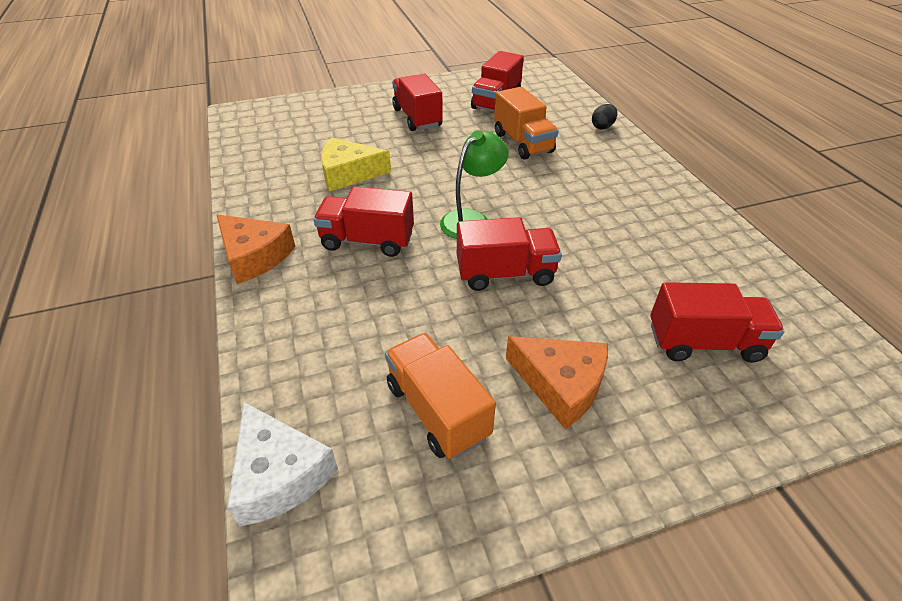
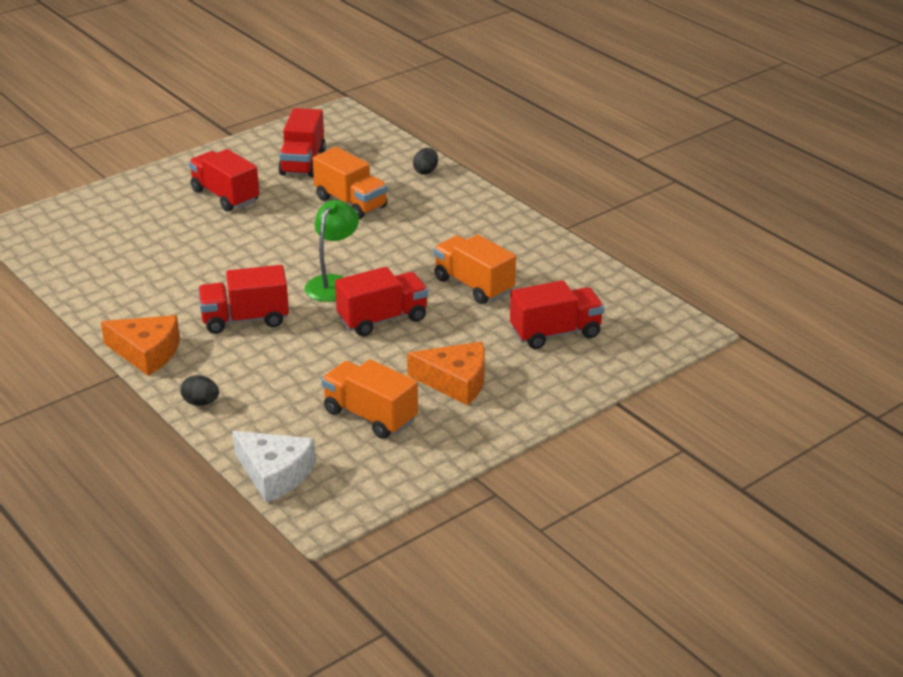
camera: 20 degrees left, 10 degrees down
yellow cheese [321,138,391,191] -> none
none -> black egg [180,375,219,406]
none -> orange truck [434,234,516,304]

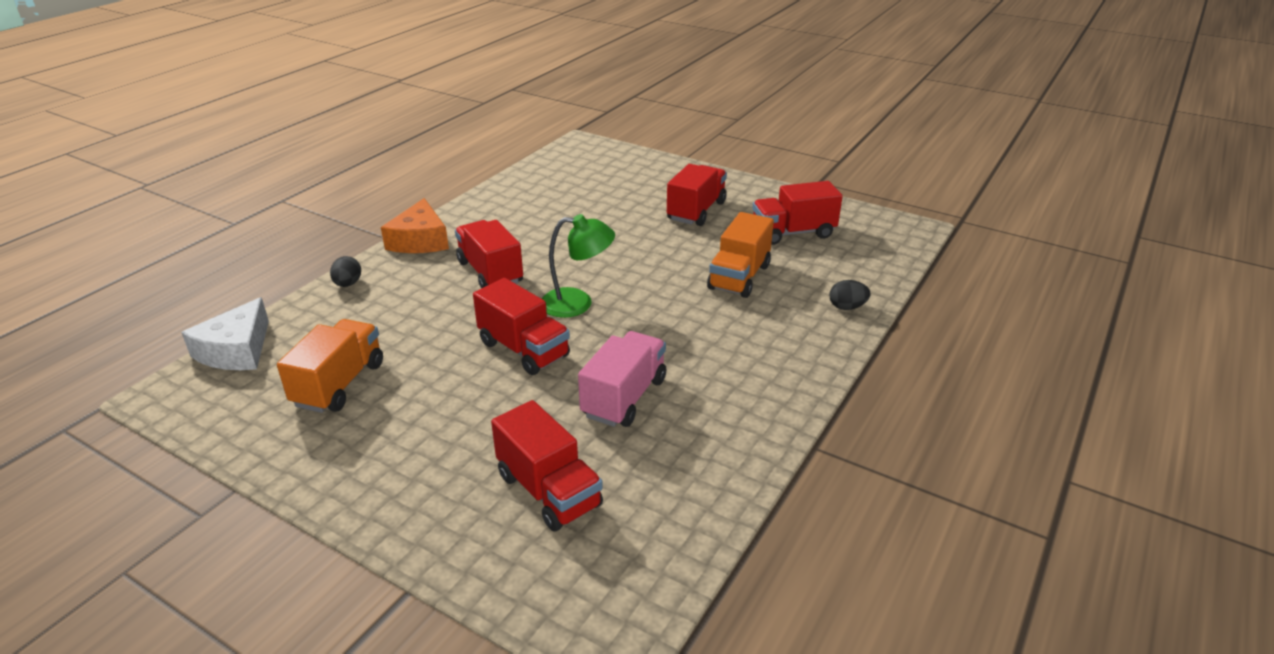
camera: 70 degrees right, 0 degrees up
orange cheese [407,341,485,406] -> none
orange truck [434,234,516,304] -> pink truck [578,331,666,427]

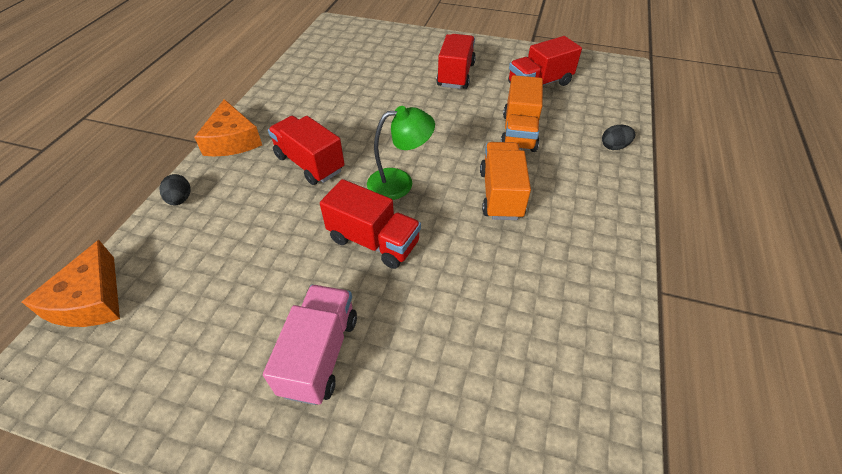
camera: 15 degrees left, 15 degrees up
white cheese [181,297,269,370] -> orange cheese [22,240,120,327]
orange truck [277,319,383,413] -> orange truck moved to [480,142,531,220]
red truck [491,400,603,532] -> none
pink truck [578,331,666,427] -> pink truck moved to [263,285,357,405]

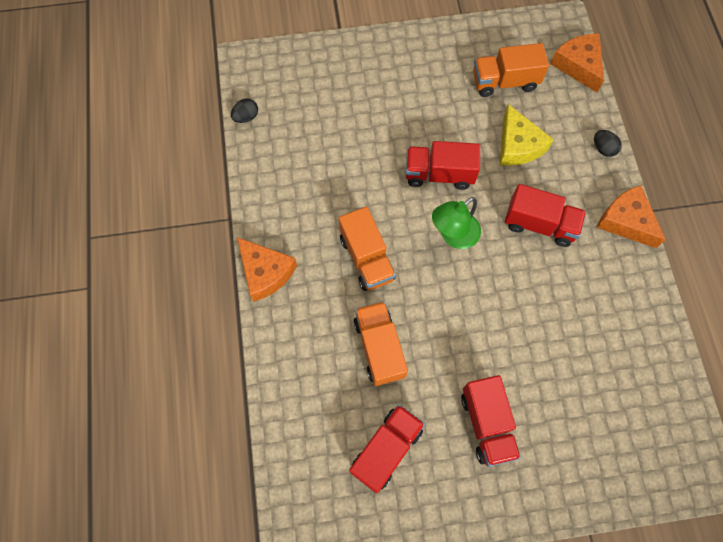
camera: 155 degrees right, 20 degrees up
pink truck [263,285,357,405] -> none
black egg [602,125,635,150] -> black egg moved to [231,99,258,123]
none -> orange cheese [237,237,297,302]
none -> orange truck [473,43,549,97]
none -> yellow cheese [500,104,554,166]

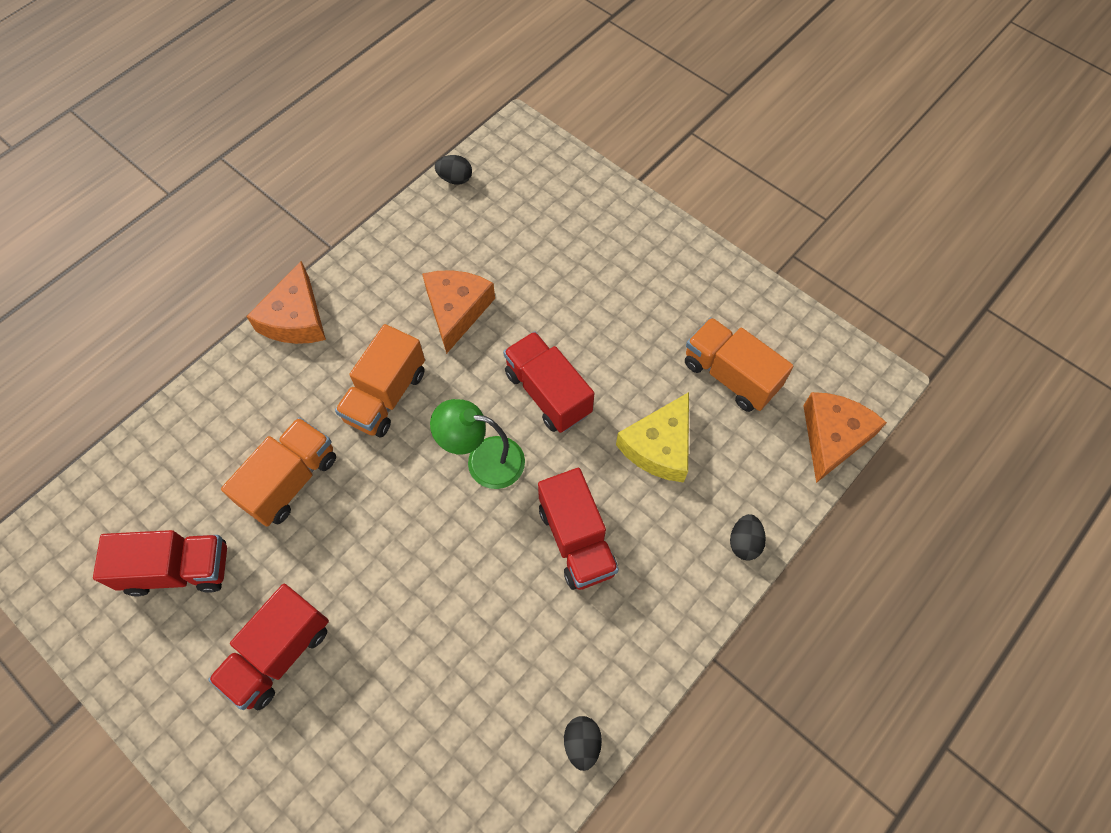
camera: 50 degrees right, 5 degrees down
orange cheese [596,185,666,248] -> orange cheese moved to [422,270,495,354]
none -> black egg [564,716,602,771]

